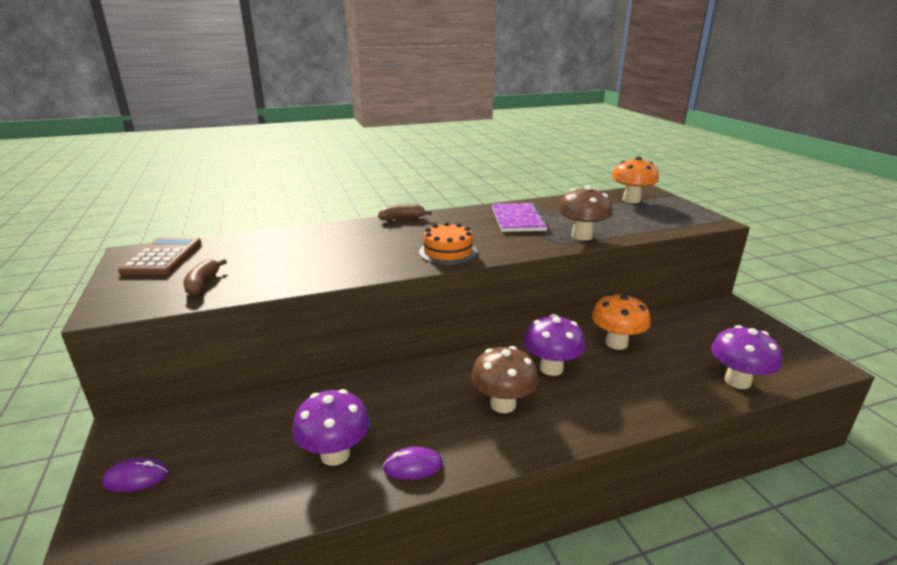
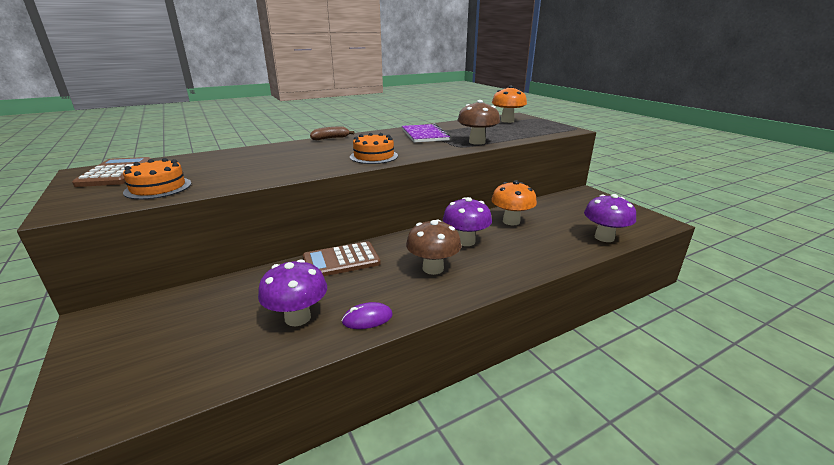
camera: 10 degrees left, 0 degrees up
purple mouse [102,458,169,492] -> none
brown banana [183,259,227,296] -> orange cake [123,158,191,200]
none -> brown calculator [303,241,381,276]

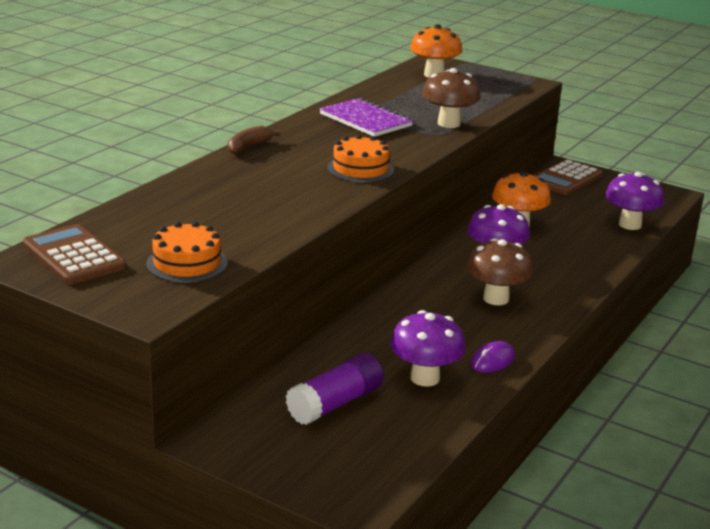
camera: 30 degrees left, 0 degrees up
brown calculator [303,241,381,276] -> brown calculator moved to [534,159,602,195]
none -> purple glue stick [286,353,384,425]

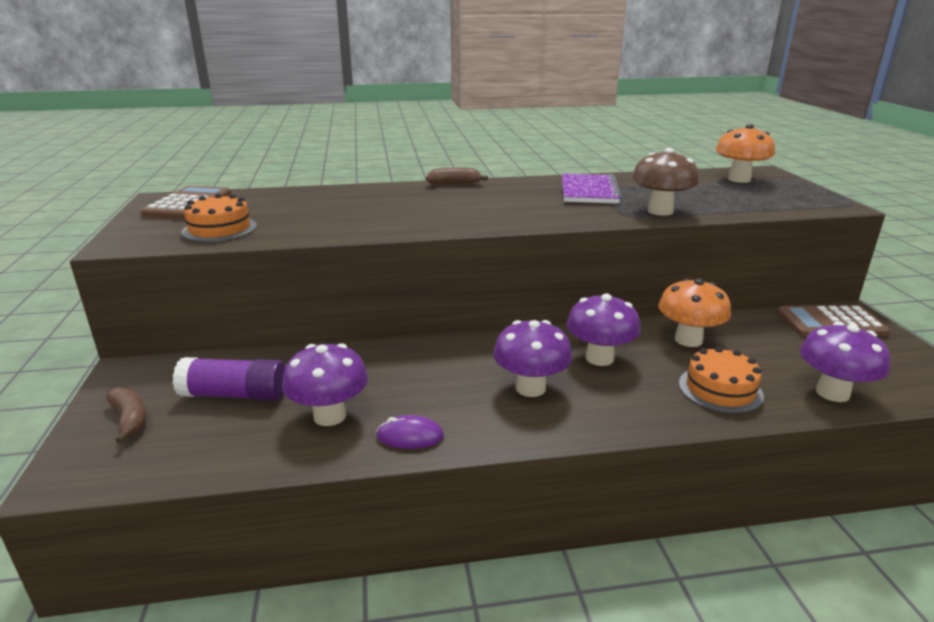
camera: 50 degrees right, 0 degrees up
orange cake [327,135,394,182] -> orange cake moved to [679,346,764,414]
brown mushroom [466,238,533,305] -> purple mushroom [493,320,572,397]
none -> brown banana [106,387,147,443]

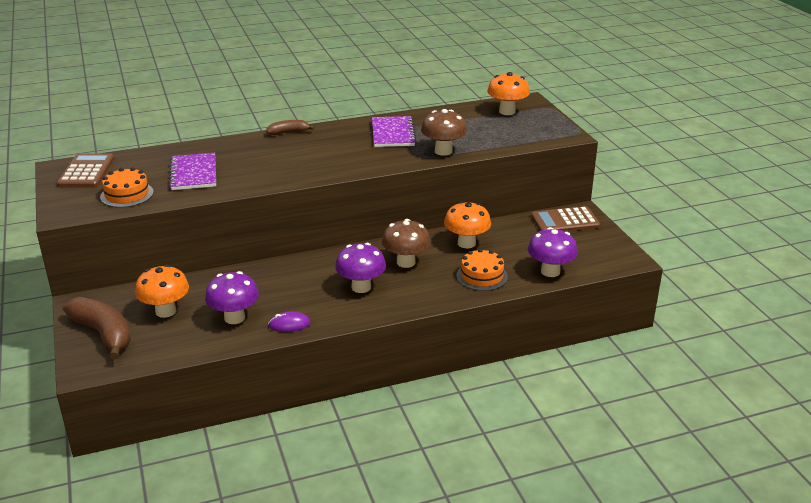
camera: 10 degrees left, 5 degrees up
brown banana [106,387,147,443] -> brown banana [63,297,131,359], size x1.85
purple glue stick [173,357,286,401] -> orange mushroom [135,265,189,318]
purple mushroom [567,293,641,366] -> brown mushroom [382,219,431,268]
none -> purple notebook [169,153,216,190]

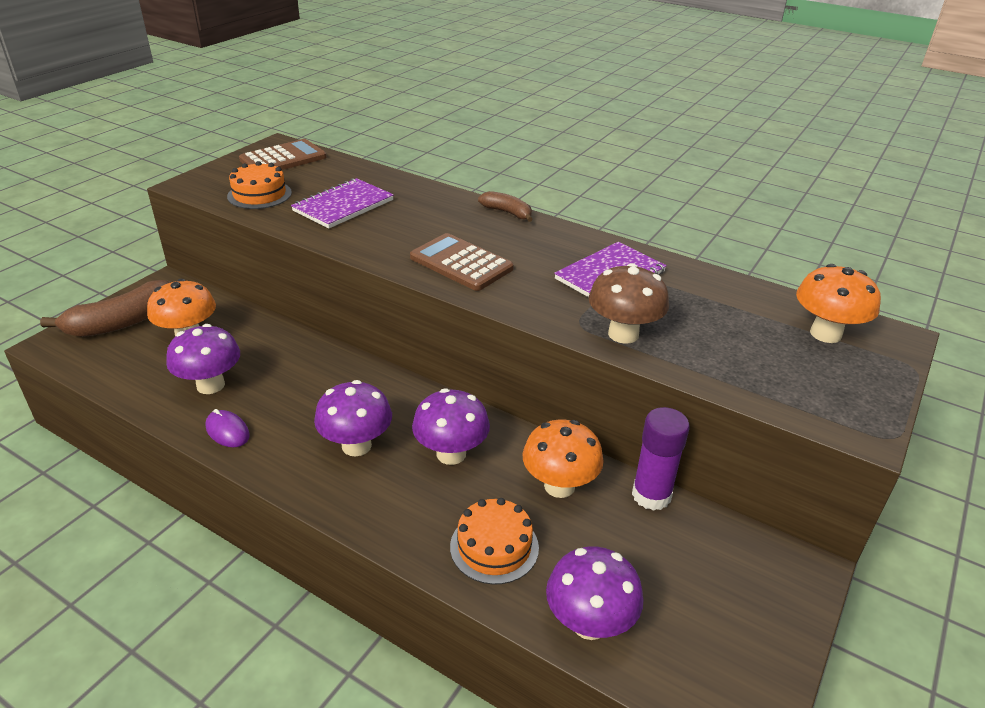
camera: 50 degrees right, 5 degrees up
brown banana [63,297,131,359] -> brown banana turned 45 degrees clockwise [40,280,171,337]
brown mushroom [382,219,431,268] -> purple mushroom [412,388,490,465]
brown calculator [531,206,600,232] -> brown calculator moved to [410,233,514,291]
none -> purple glue stick [632,407,690,511]

